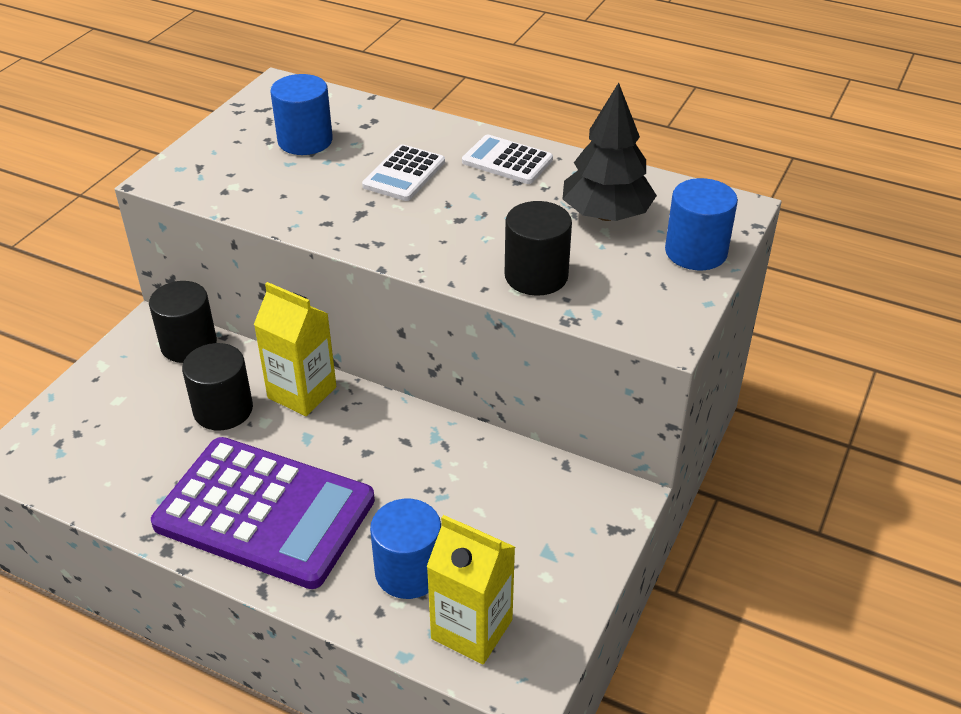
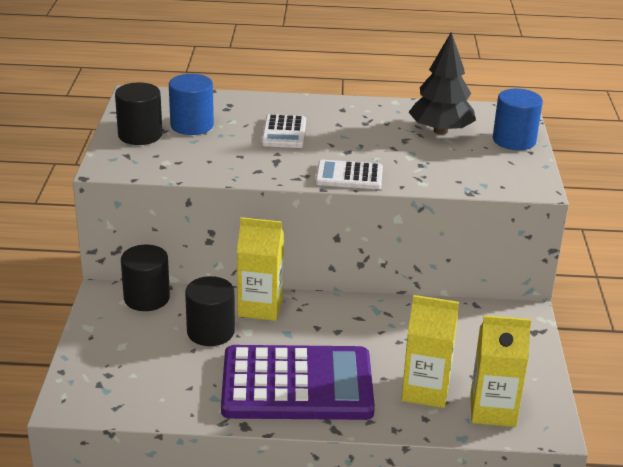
camera: 25 degrees left, 10 degrees down
blue cylinder [370,499,441,599] -> yellow carton [401,295,459,408]
white calculator [462,134,553,184] -> white calculator moved to [316,160,383,189]
black cylinder [505,201,572,296] -> black cylinder moved to [115,82,162,145]

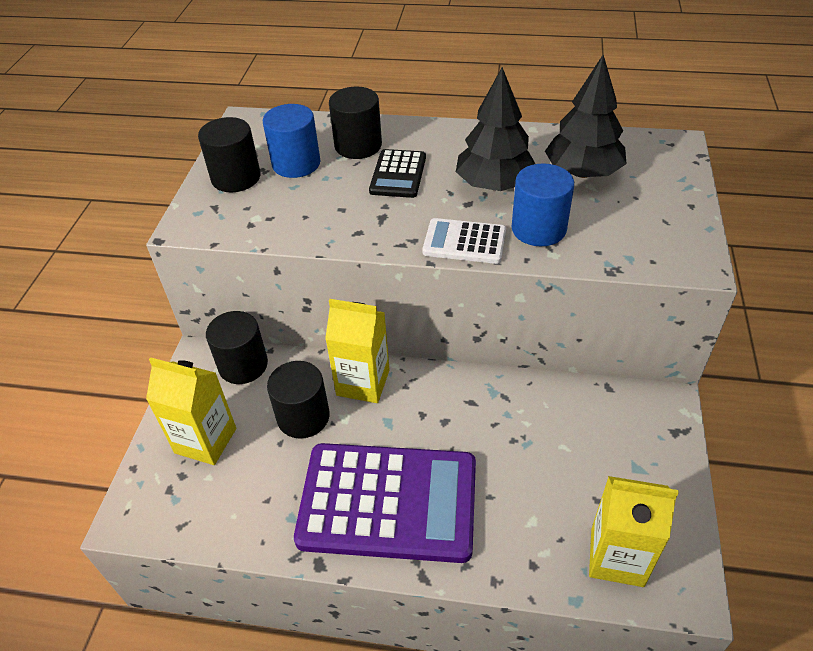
camera: 10 degrees right, 15 degrees up
white calculator [262,114,306,148] -> black calculator [369,149,426,198]
yellow carton [401,295,459,408] -> yellow carton moved to [146,357,236,465]
blue cylinder [493,88,543,150] -> blue cylinder moved to [512,163,574,246]
none -> black cylinder [329,86,382,159]
none -> black tree [456,67,535,191]

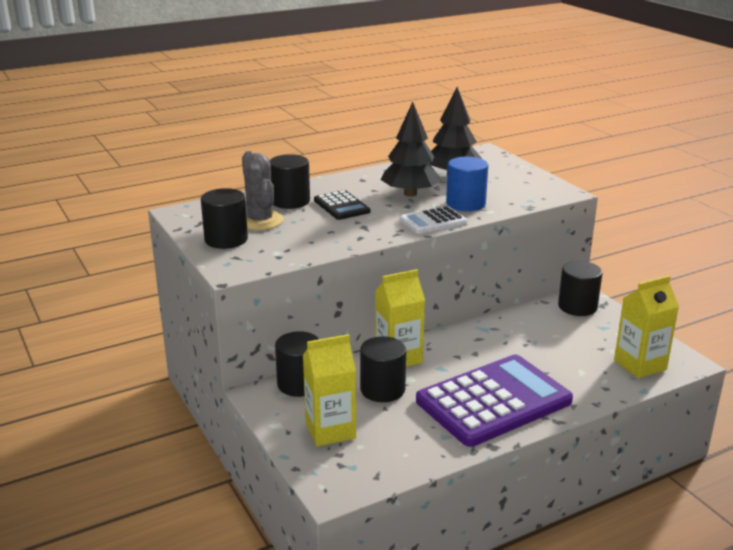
camera: 40 degrees left, 20 degrees down
blue cylinder [263,104,321,178] -> grey cactus [242,151,284,230]
none -> black cylinder [558,261,603,316]

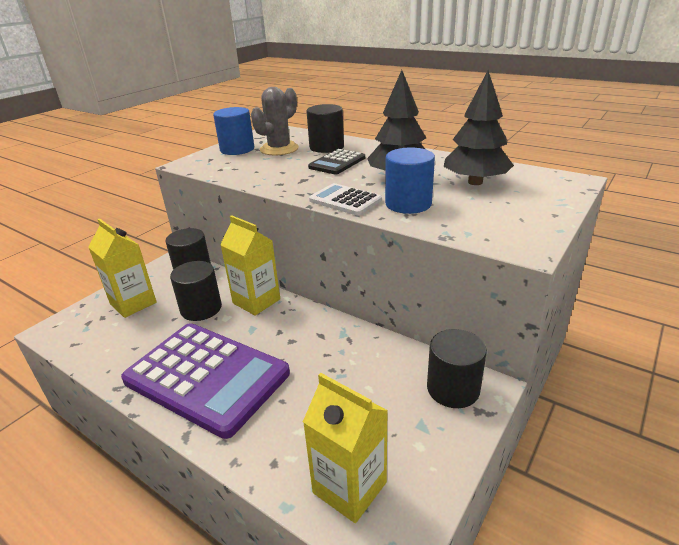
camera: 65 degrees right, 5 degrees up
black cylinder [201,188,248,249] -> blue cylinder [213,107,254,155]

